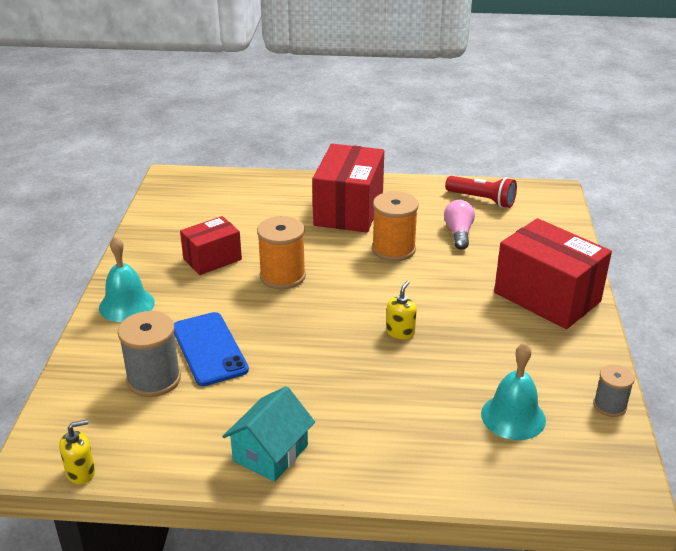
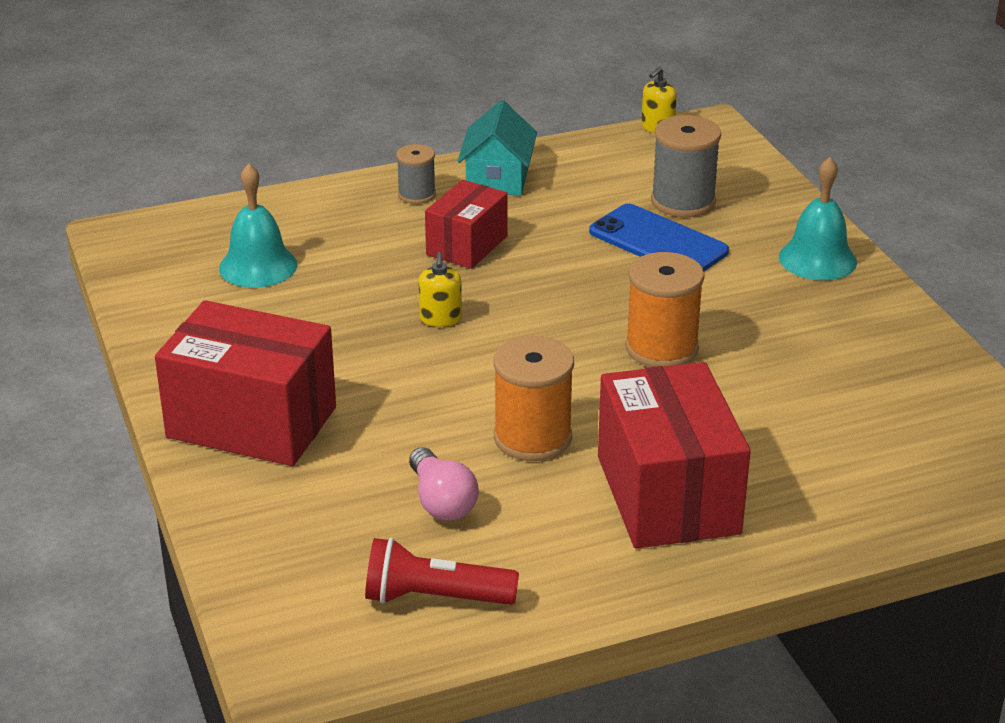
camera: 155 degrees right, 0 degrees up
red box [180,216,242,275] -> red box moved to [425,180,508,269]
grey spool [593,365,635,417] -> grey spool moved to [396,144,436,204]

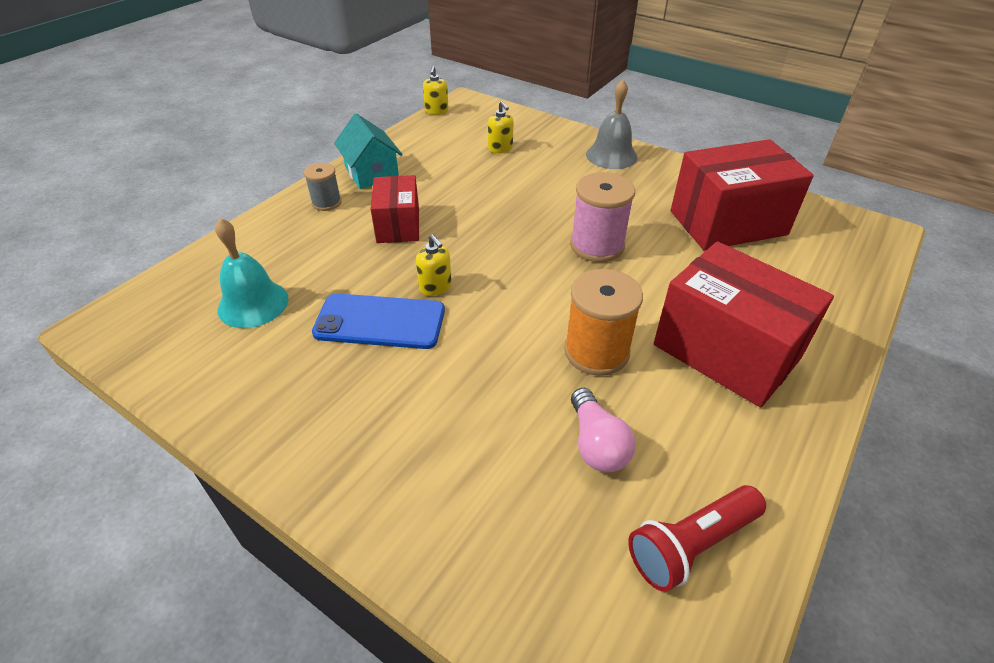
camera: 35 degrees left, 10 degrees up
red box [155,300,336,466] -> red box moved to [671,139,814,250]
pink light bulb [409,447,479,521] -> pink light bulb turned 45 degrees clockwise [571,388,636,473]
blue phone [589,204,729,271] -> blue phone moved to [312,293,445,349]
orange spool [625,252,705,367] -> pink spool [570,172,635,262]
grey spool [651,115,721,217] -> yellow soap dispenser [488,101,513,153]
turquoise bell [779,157,857,280] -> grey bell [586,79,637,169]

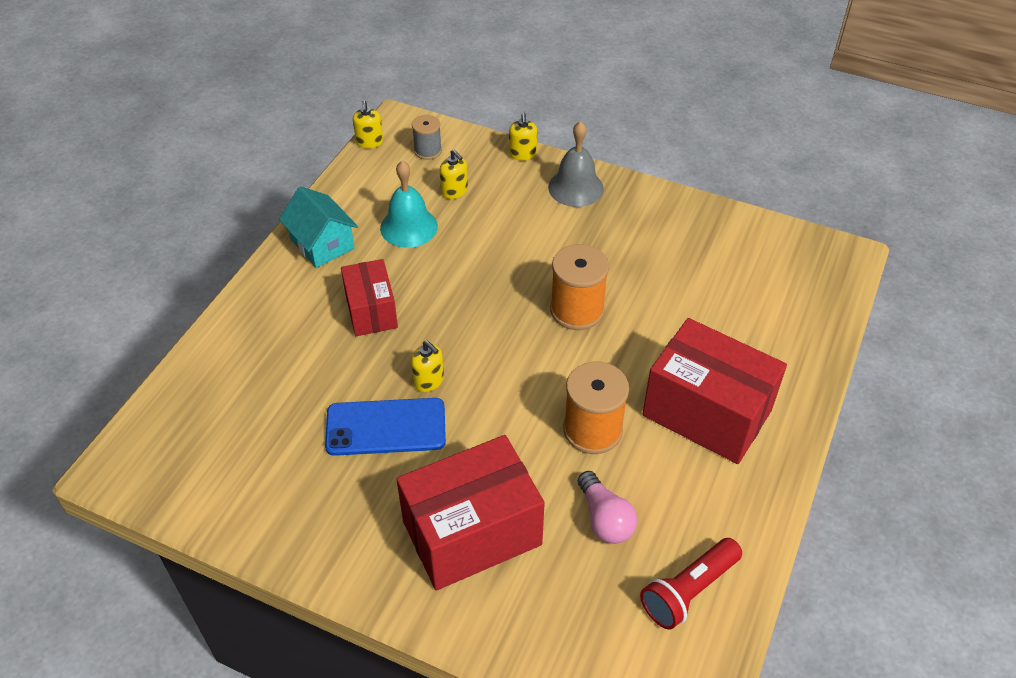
camera: 10 degrees left, 5 degrees up
turquoise bell [215,218,289,328] -> turquoise bell moved to [380,161,438,248]
grey spool [304,163,342,211] -> grey spool moved to [412,115,442,160]
pink spool [570,172,635,262] -> orange spool [550,244,609,330]
red box [671,139,814,250] -> red box moved to [396,435,545,591]
none -> yellow soap dispenser [509,113,537,160]

